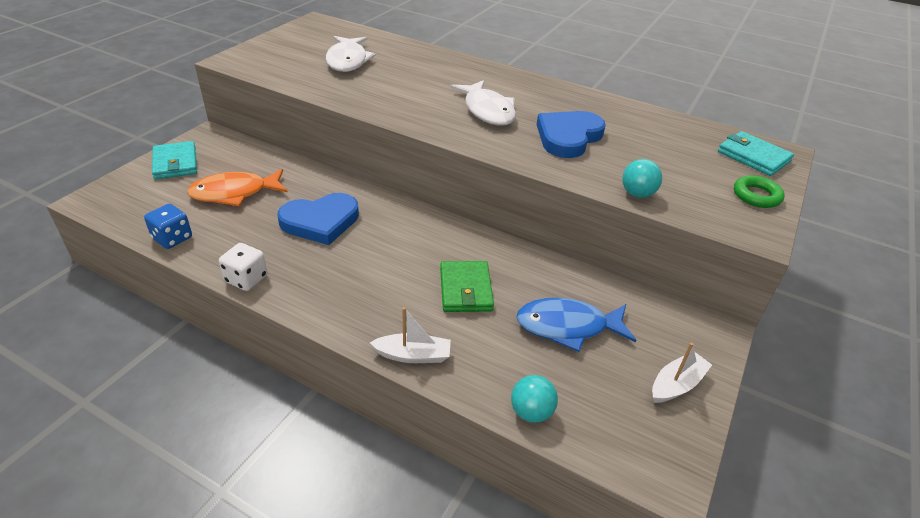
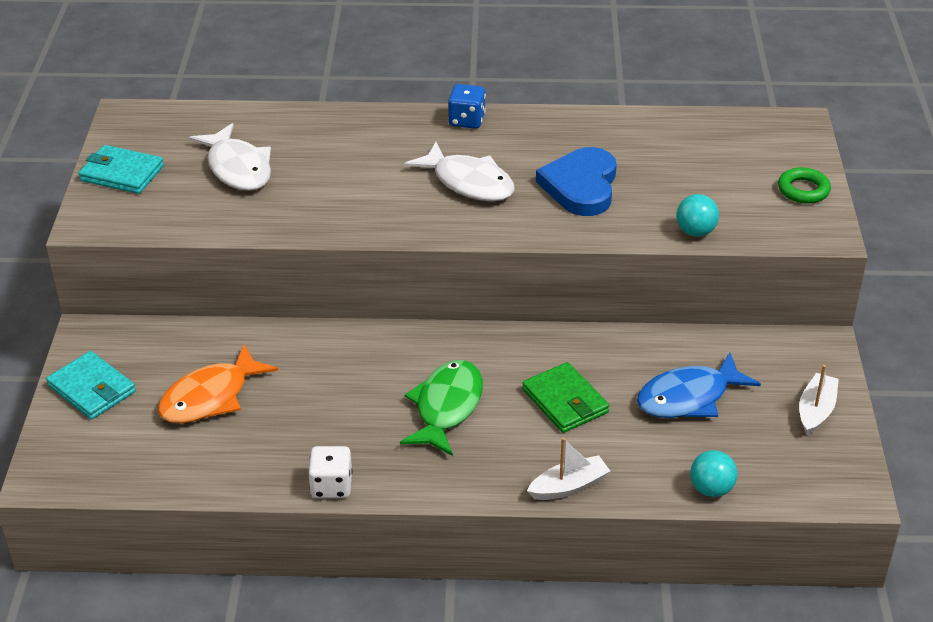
camera: 25 degrees left, 0 degrees up
blue dice [144,204,192,249] -> blue dice moved to [448,84,486,129]
blue heart [278,193,359,245] -> none
turquoise wallet [718,131,794,176] -> turquoise wallet moved to [78,145,164,194]
none -> green fish [400,360,483,456]

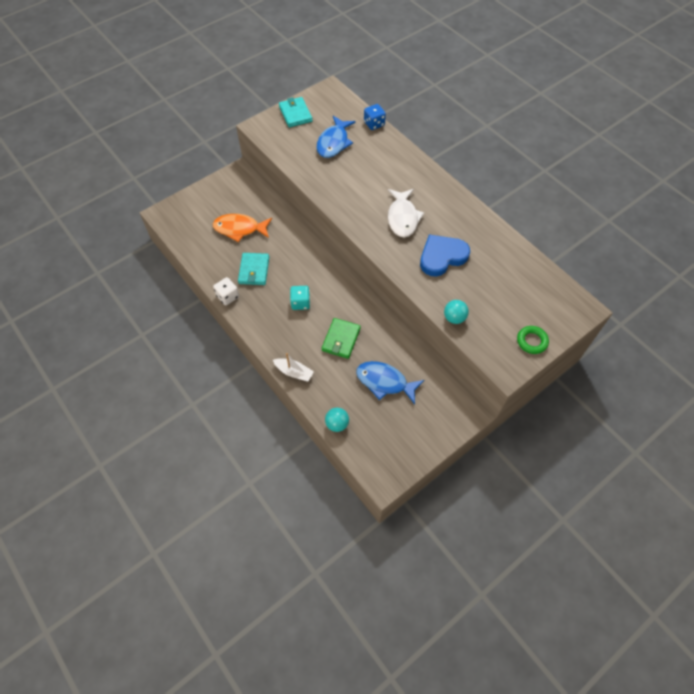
camera: 50 degrees right, 20 degrees up
turquoise wallet [46,351,136,420] -> turquoise wallet moved to [238,253,269,285]
white fish [189,123,271,191] -> blue fish [316,116,356,158]
green fish [400,360,483,456] -> turquoise dice [290,286,310,310]
blue dice [448,84,486,129] -> blue dice moved to [364,104,386,130]
white boat [799,365,839,435] -> none

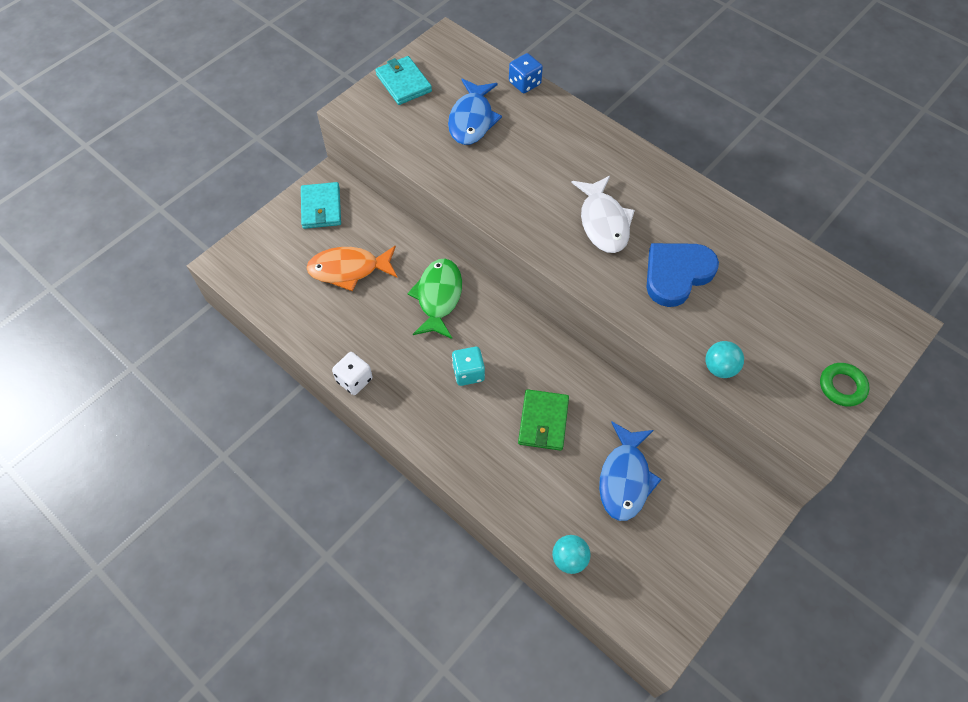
camera: 10 degrees left, 0 degrees up
turquoise wallet [238,253,269,285] -> turquoise wallet moved to [301,182,341,229]
white boat [273,353,314,381] -> none
blue fish [356,361,424,405] -> blue fish turned 90 degrees counterclockwise [599,422,662,521]
none -> green fish [407,259,462,339]

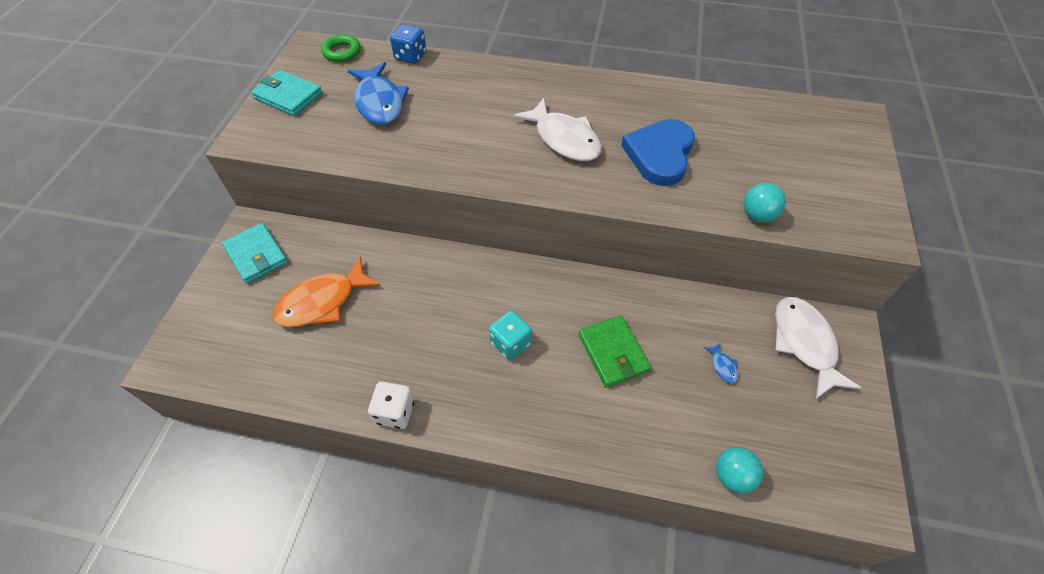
camera: 30 degrees left, 5 degrees down
green fish [407,259,462,339] -> none
blue fish [599,422,662,521] -> blue fish [704,343,738,383], size x0.40
green ring [820,363,870,407] -> green ring moved to [321,34,361,62]
none -> white fish [775,297,862,399]

